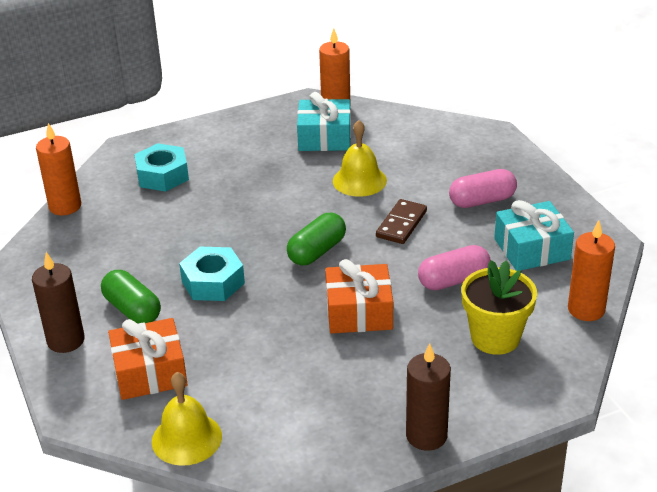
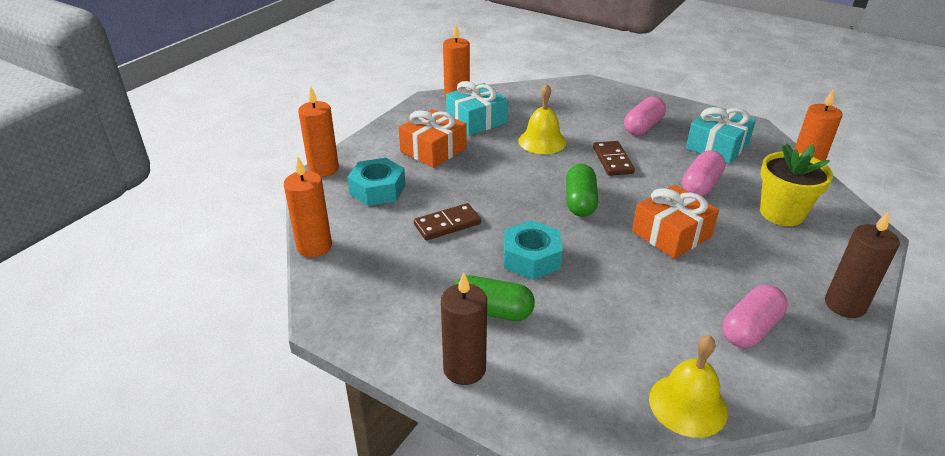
camera: 35 degrees left, 0 degrees up
orange gift [108,318,188,400] -> orange gift moved to [399,109,467,168]
none -> orange candle [298,87,339,177]
none -> brown domino [414,203,481,240]
none -> pink capsule [722,285,787,348]

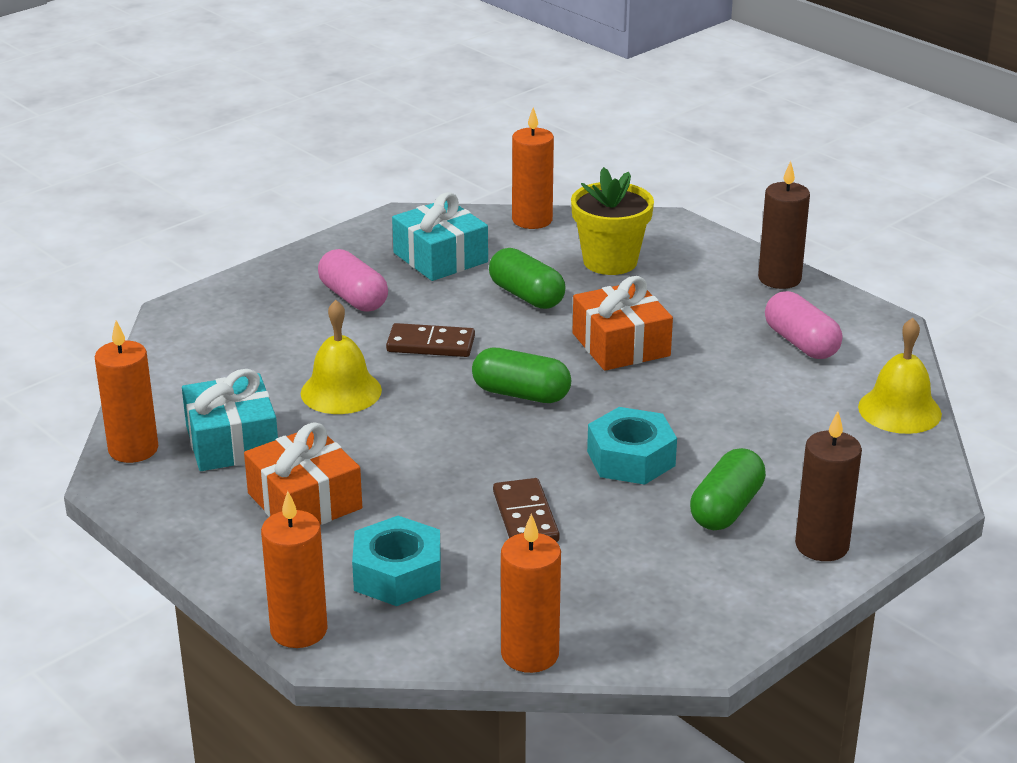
camera: 75 degrees left, 5 degrees down
pink capsule [682,150,726,196] -> green capsule [489,248,565,309]

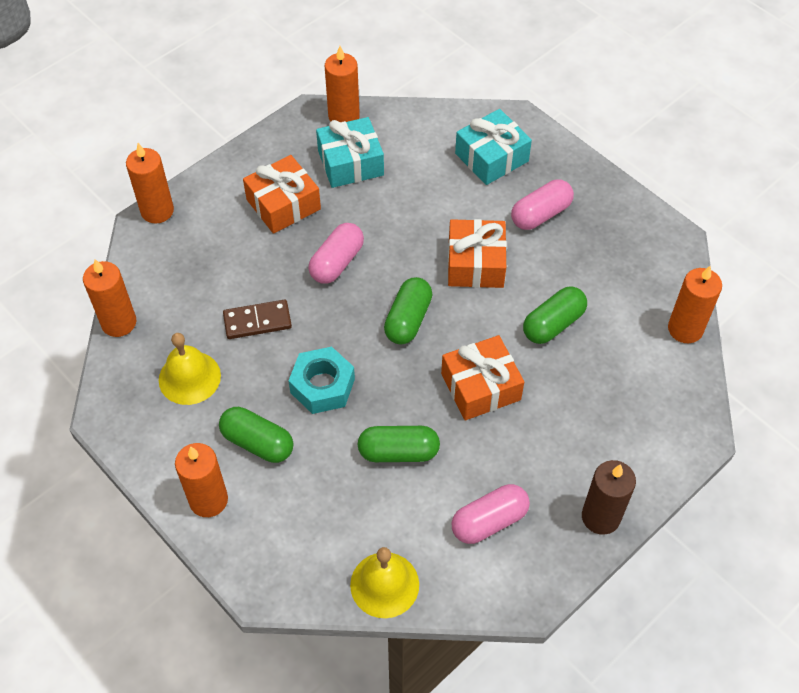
camera: 90 degrees right, 25 degrees up
yellow bell [301,300,382,414] -> yellow bell moved to [159,333,221,405]
turquoise nut [352,516,441,606] -> none
brown domino [386,323,475,357] -> orange gift [448,219,507,288]
turquoise gift [392,192,488,281] -> turquoise gift moved to [455,109,532,185]
yellow flower pot [571,167,654,275] -> none
brown candle [795,411,862,561] -> orange candle [175,443,228,517]
none -> pink capsule [308,223,364,284]
none -> green capsule [358,426,440,462]

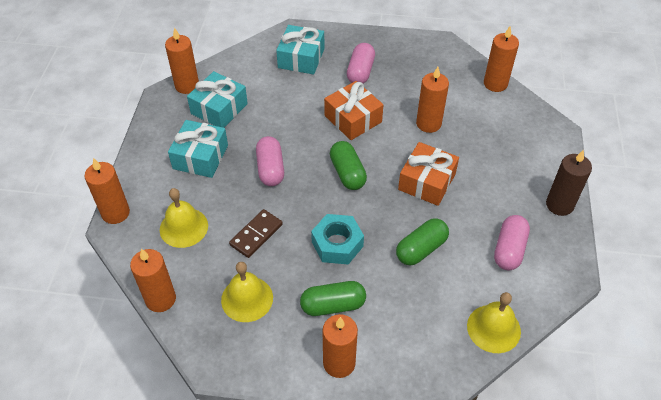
camera: 40 degrees left, 5 degrees down
orange gift [243,155,321,234] -> turquoise gift [168,120,228,178]
green capsule [523,286,587,344] -> orange candle [416,67,449,133]
none -> yellow bell [160,188,208,248]

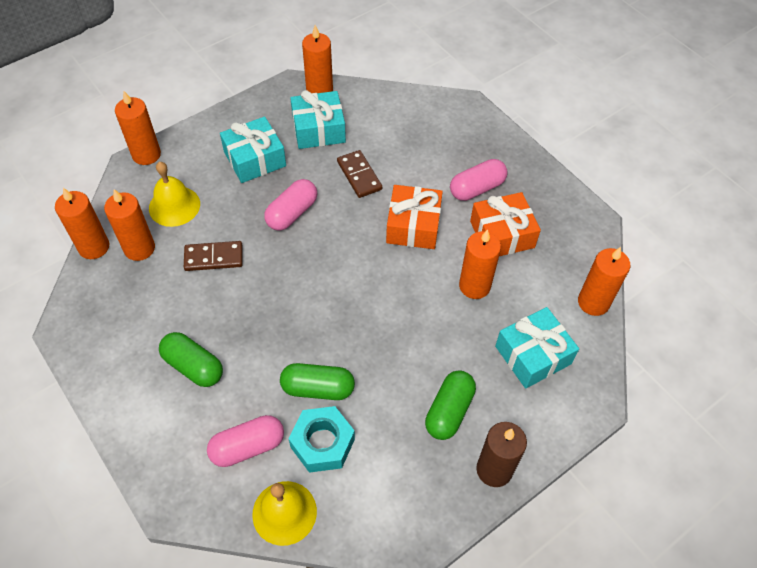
camera: 45 degrees right, 5 degrees up
yellow bell [221,262,273,322] -> none
turquoise gift [276,25,324,75] -> turquoise gift moved to [495,307,579,389]
turquoise nut [311,214,364,264] -> turquoise nut moved to [289,406,355,473]
orange candle [323,314,358,378] -> orange candle moved to [104,189,155,261]
green capsule [330,141,367,190] -> green capsule moved to [425,370,476,440]
orange gift [398,142,459,206] -> orange gift moved to [470,192,541,256]
pink capsule [494,215,530,270] -> pink capsule moved to [207,415,284,467]
none -> brown domino [337,150,382,198]

